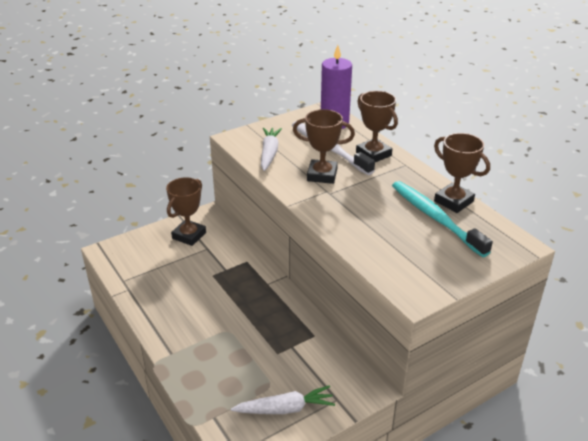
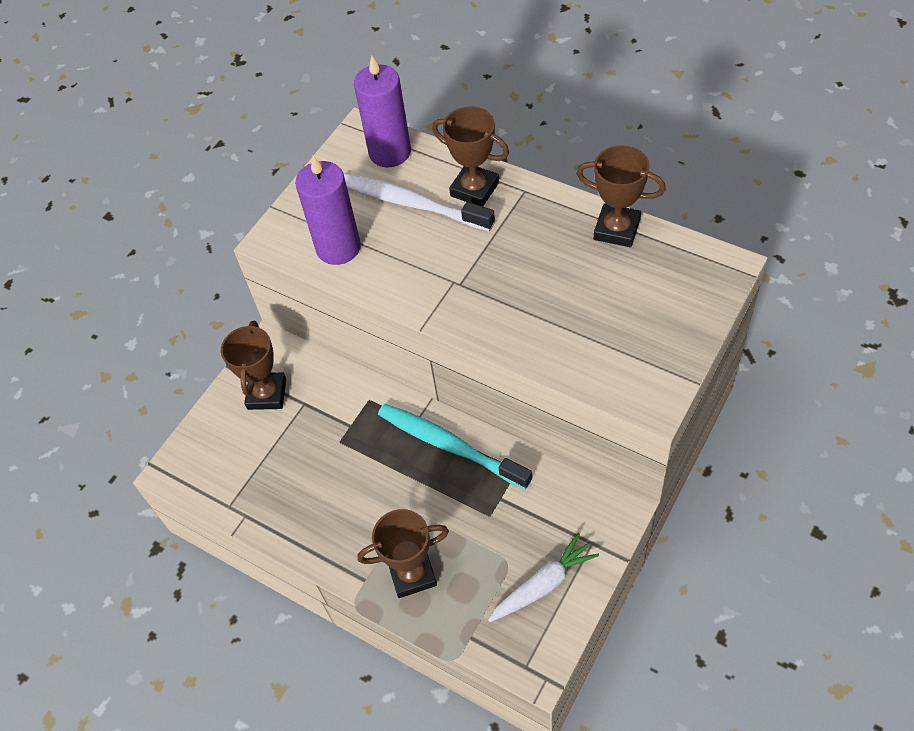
camera: 20 degrees left, 20 degrees up
white carrot [261,128,282,171] -> purple candle [295,156,361,265]
brown trophy [293,109,355,184] -> brown trophy moved to [357,509,449,598]
turquoise toothbrush [392,181,493,257] -> turquoise toothbrush moved to [378,404,532,490]

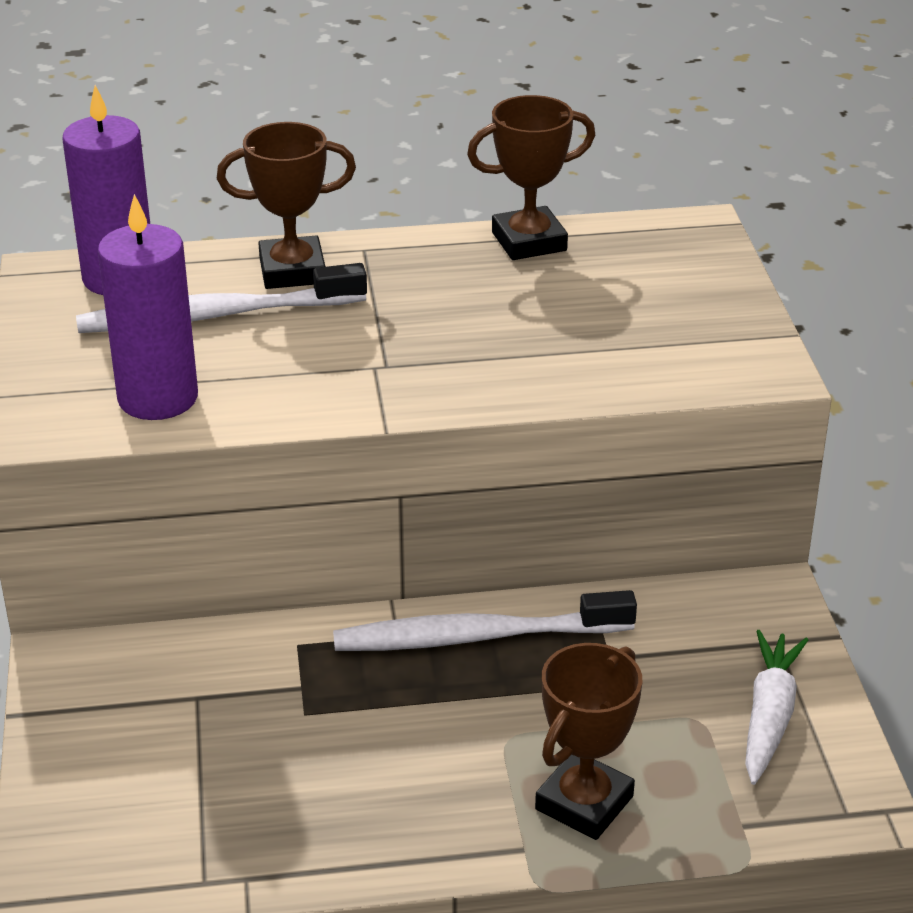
camera: 45 degrees left, 20 degrees down
brown trophy [221,321,286,410] -> none
turquoise toothbrush [378,404,532,490] -> white toothbrush [333,590,637,651]

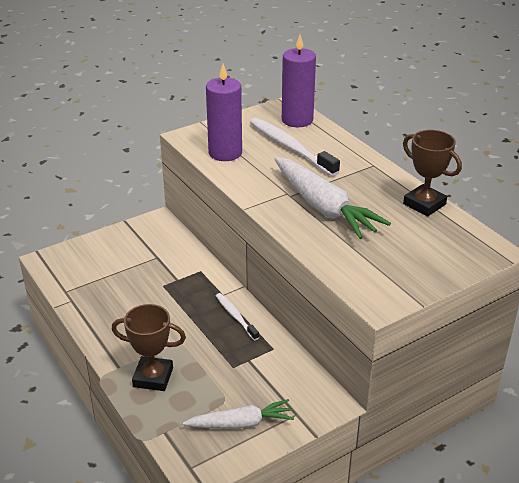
camera: 65 degrees right, 0 degrees up
brown trophy [217,122,356,289] -> none
white toothbrush [333,590,637,651] -> white toothbrush [216,293,259,341], size x0.55
none -> white carrot [275,157,391,239]

